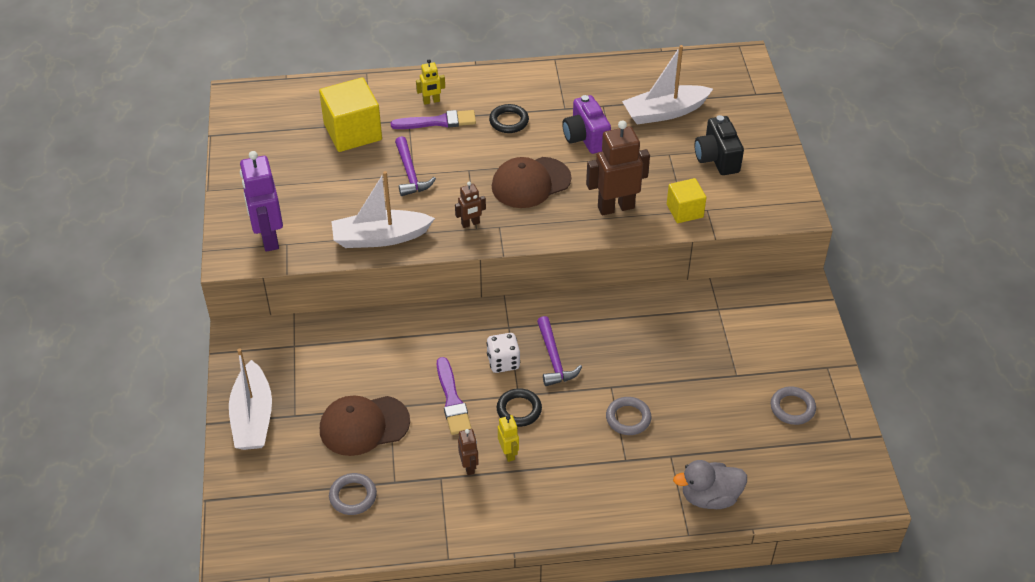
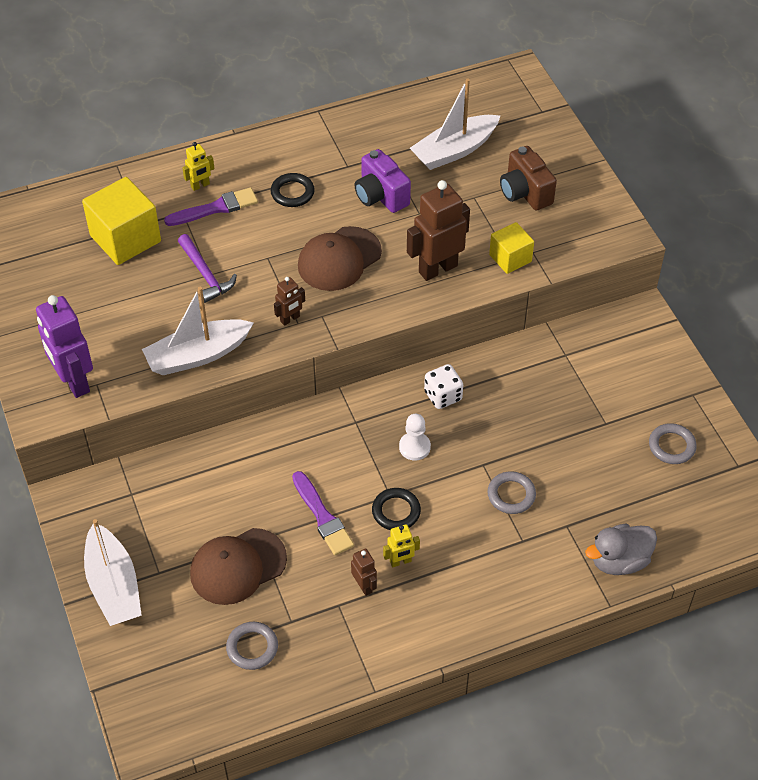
camera: 15 degrees left, 5 degrees up
white dice [486,333,520,373] -> white dice moved to [424,364,463,409]
yellow robot [498,415,519,462] -> yellow robot turned 105 degrees clockwise [383,524,420,567]
purple hammer [537,316,582,386] -> white pawn [399,414,431,460]
black camera [695,115,744,175] -> brown camera [500,146,557,211]

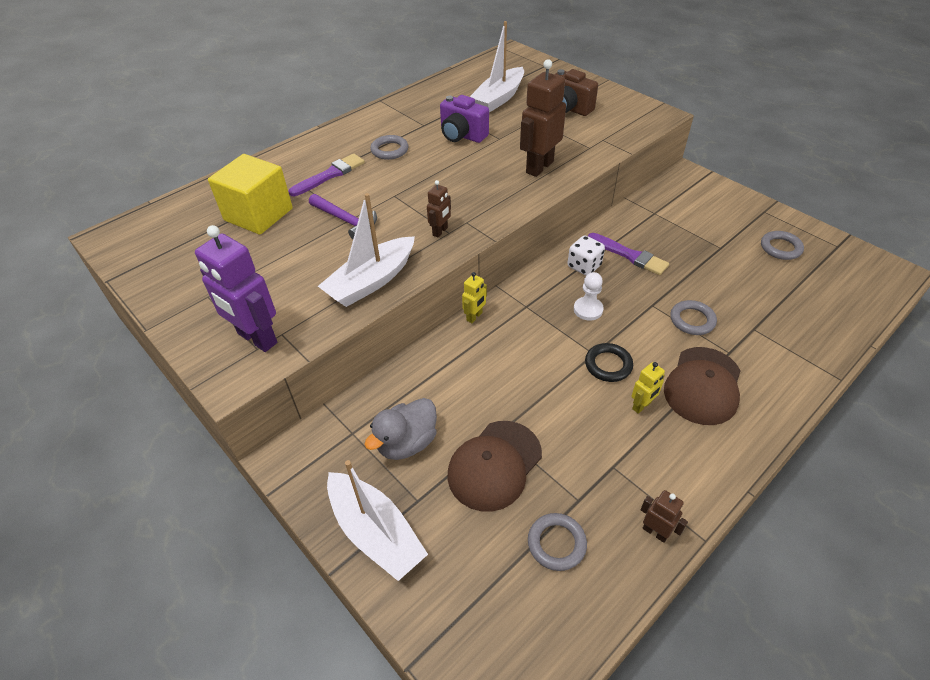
camera: 20 degrees left, 5 degrees down
yellow robot [182,142,214,191] -> yellow robot moved to [462,272,487,323]
black ring [271,173,315,207] -> grey ring [370,135,409,160]
purple brush [292,471,354,555] -> purple brush moved to [588,233,669,275]
brown cap [298,226,382,291] -> brown cap moved to [664,347,741,425]
brown robot [351,548,377,596] -> brown robot moved to [640,490,688,543]
yellow cube [489,222,534,274] -> none
grey duck [585,524,657,575] -> grey duck moved to [364,398,437,460]

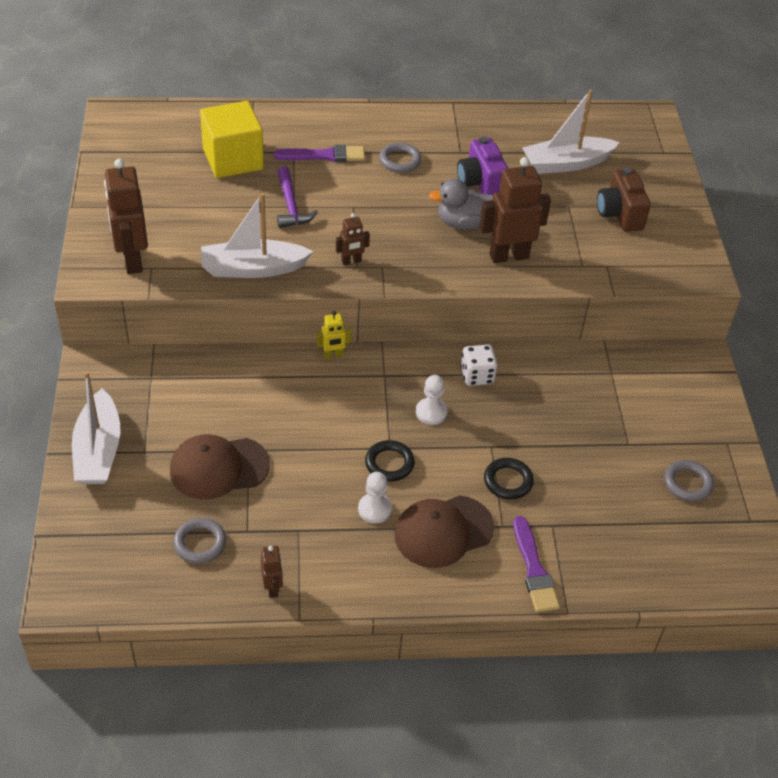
camera: 35 degrees right, 0 degrees up
purple robot [195,225,277,352] -> brown robot [104,159,148,274]
grey duck [364,398,437,460] -> grey duck moved to [429,179,493,230]
purple brush [588,233,669,275] -> purple brush moved to [513,516,560,612]
yellow robot [631,362,665,414] -> white pawn [358,472,392,523]
grey ring [670,300,717,335] -> black ring [484,458,534,500]

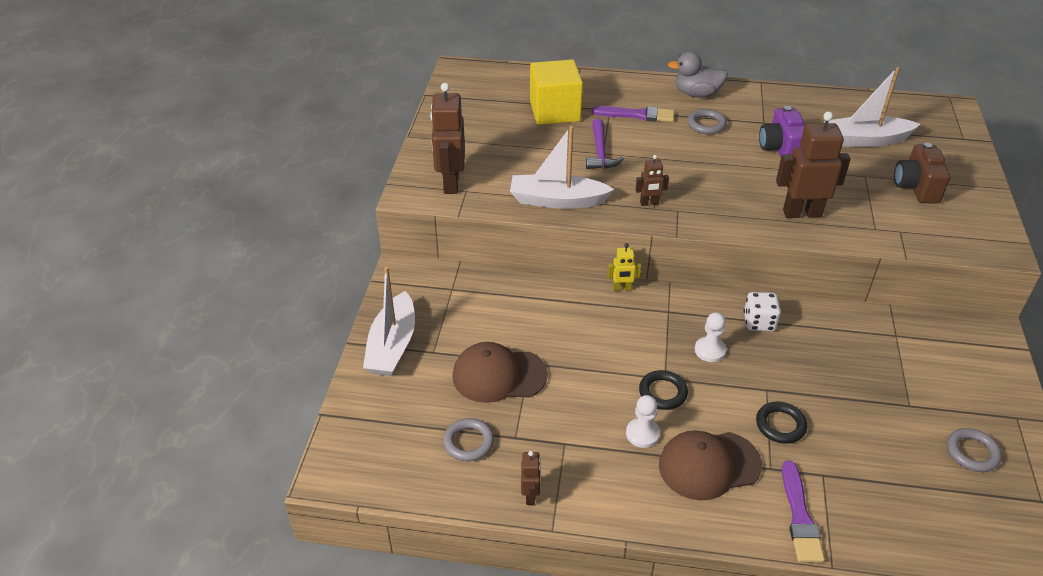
camera: 15 degrees right, 5 degrees down
grey duck [429,179,493,230] -> grey duck moved to [668,51,728,98]

